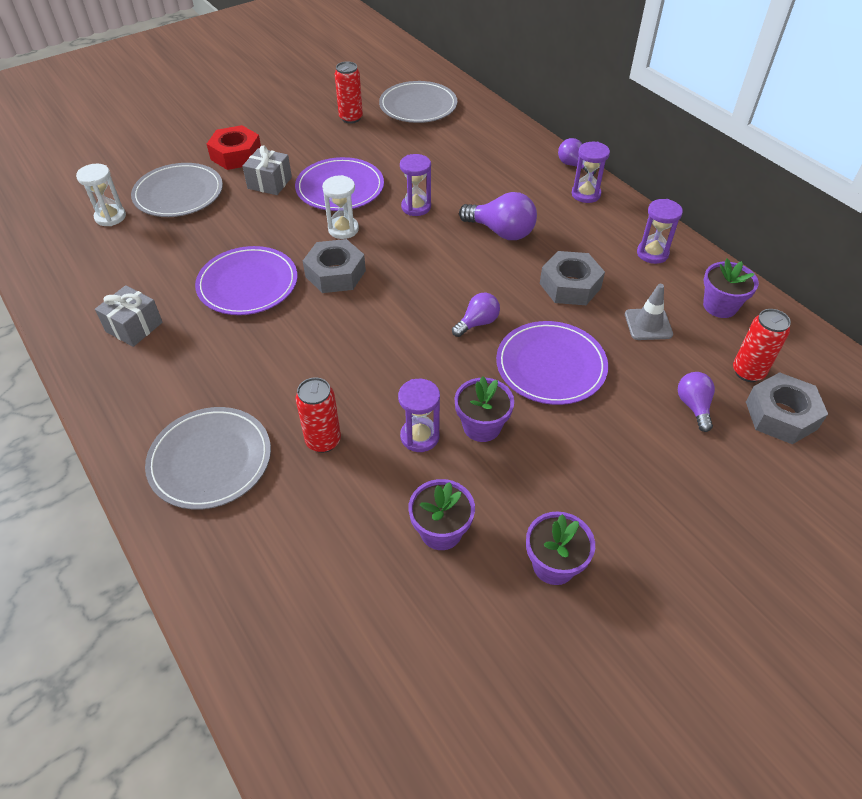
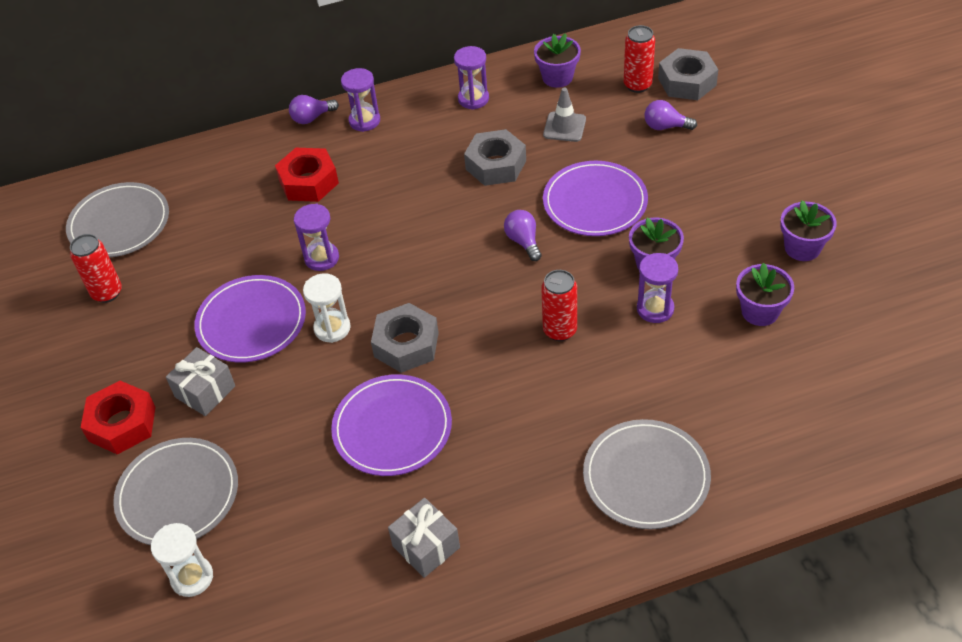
camera: 70 degrees left, 0 degrees up
red can [296,377,341,453] -> red can moved to [541,270,577,341]
purple light bulb [459,192,537,240] -> none
none -> red nut [275,148,339,202]

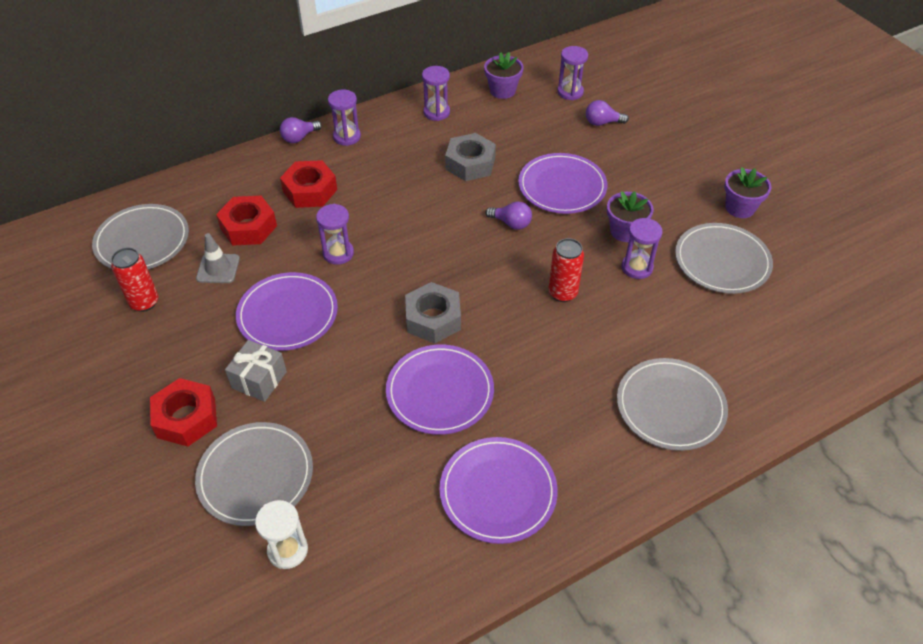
camera: 15 degrees left, 0 degrees up
white hourglass [303,273,351,343] -> none
grey gift [388,498,460,578] -> purple plate [439,437,558,544]
purple light bulb [504,210,542,261] -> purple light bulb turned 150 degrees clockwise [485,201,532,230]
grey traffic cone [543,88,586,142] -> grey traffic cone moved to [196,233,240,283]
red can [624,25,655,93] -> purple hourglass [557,46,588,100]
grey nut [658,48,718,100] -> none
purple flower pot [736,263,794,326] -> grey plate [675,223,773,294]
none -> red nut [216,196,277,246]

